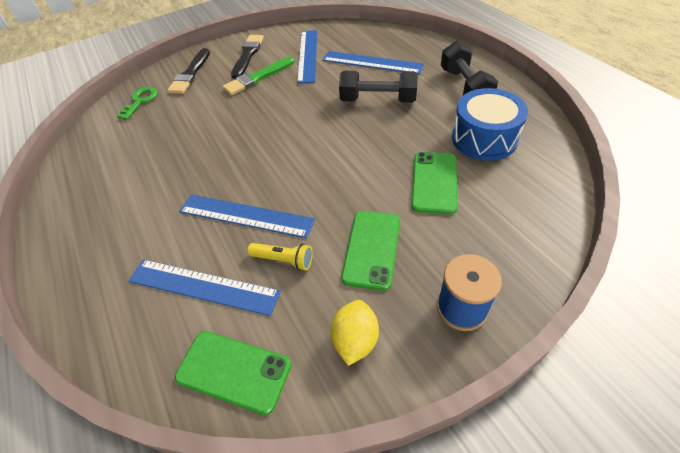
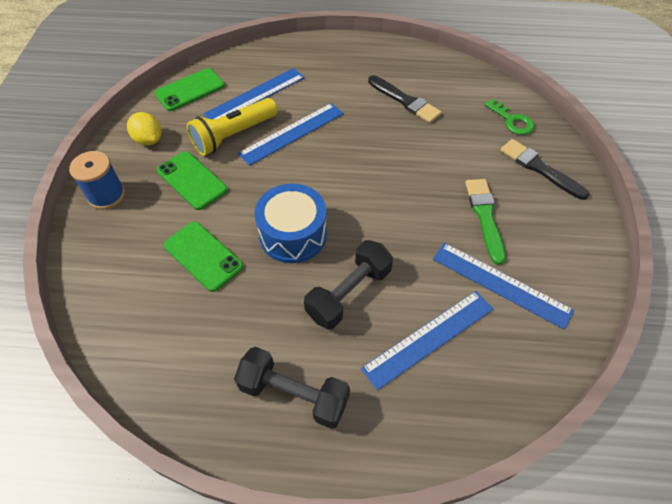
camera: 120 degrees right, 5 degrees up
black brush [231,35,264,79] -> black brush moved to [368,75,442,123]
yellow flashlight [248,243,313,270] -> yellow flashlight [187,98,277,156], size x1.85
blue drum [452,88,528,161] -> blue drum moved to [254,184,327,263]

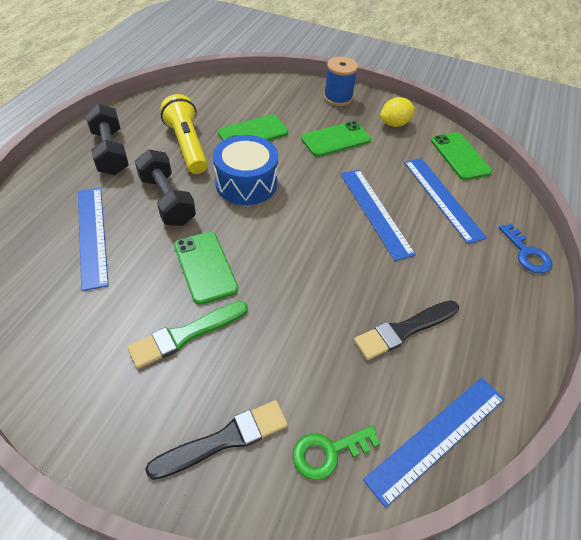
camera: 105 degrees right, 5 degrees down
yellow flashlight [187,98,277,156] -> yellow flashlight moved to [160,94,207,174]
black dumbbell [234,347,350,429] -> black dumbbell turned 60 degrees counterclockwise [85,104,129,175]
blue ruler [433,243,574,330] -> blue ruler moved to [363,378,504,508]
green brush [465,179,506,265] -> green brush turned 135 degrees clockwise [128,301,248,369]
none -> green phone [174,232,238,305]
none -> blue key [499,224,552,274]

